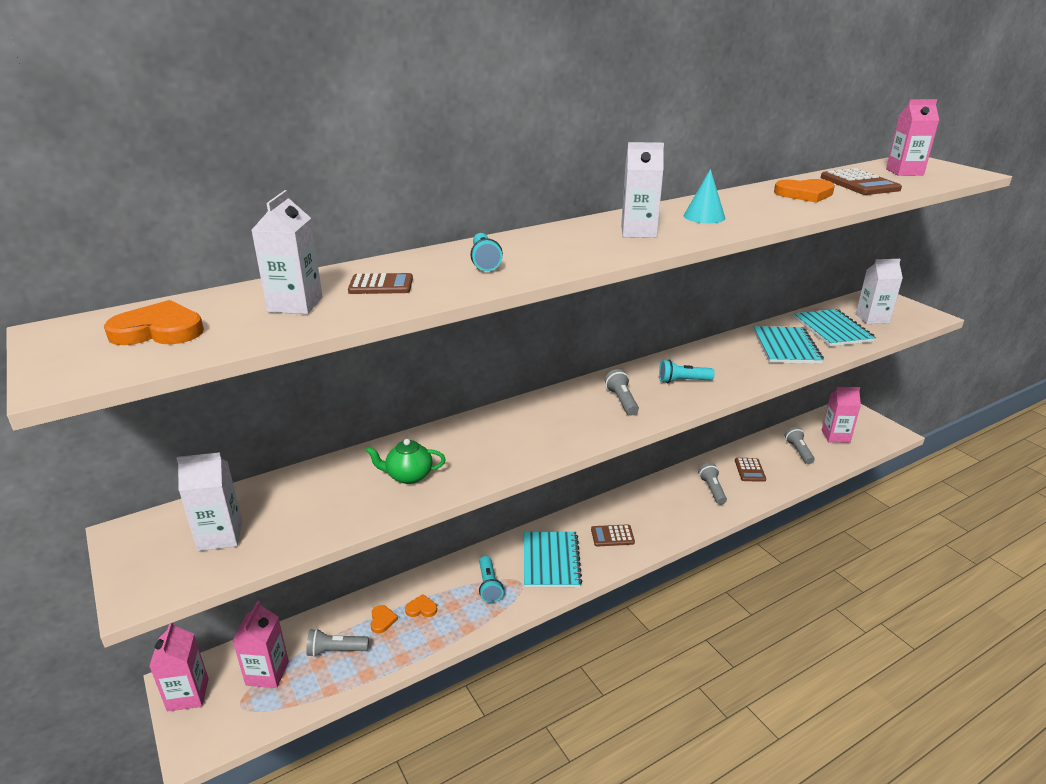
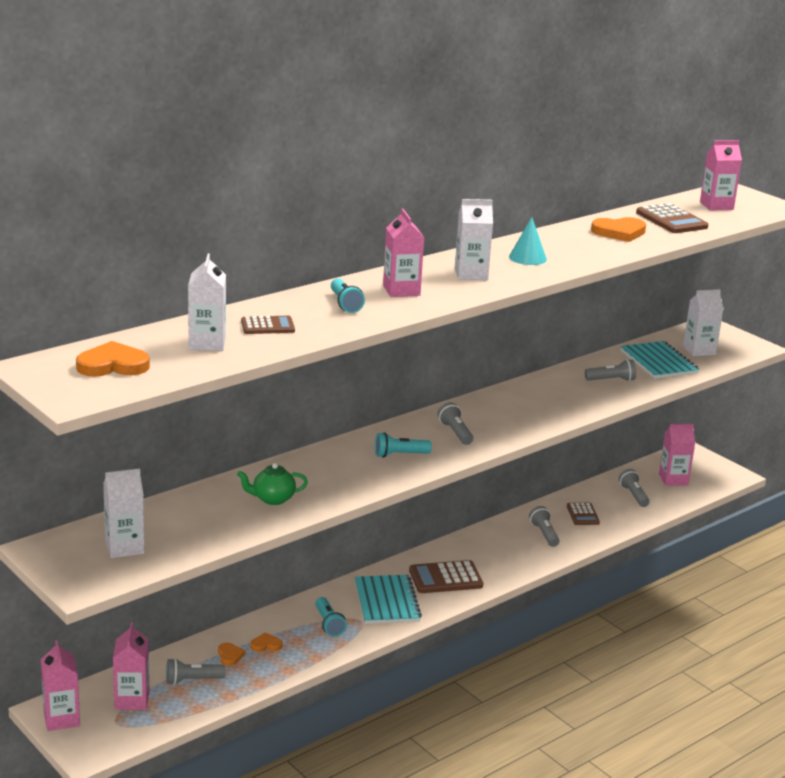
camera: 10 degrees left, 5 degrees down
brown calculator [591,524,635,547] -> brown calculator [409,560,483,593], size x1.60
turquoise flashlight [659,360,715,383] -> turquoise flashlight moved to [375,432,432,458]
turquoise notebook [753,326,824,364] -> grey flashlight [585,359,636,381]
none -> pink carton [383,208,425,297]

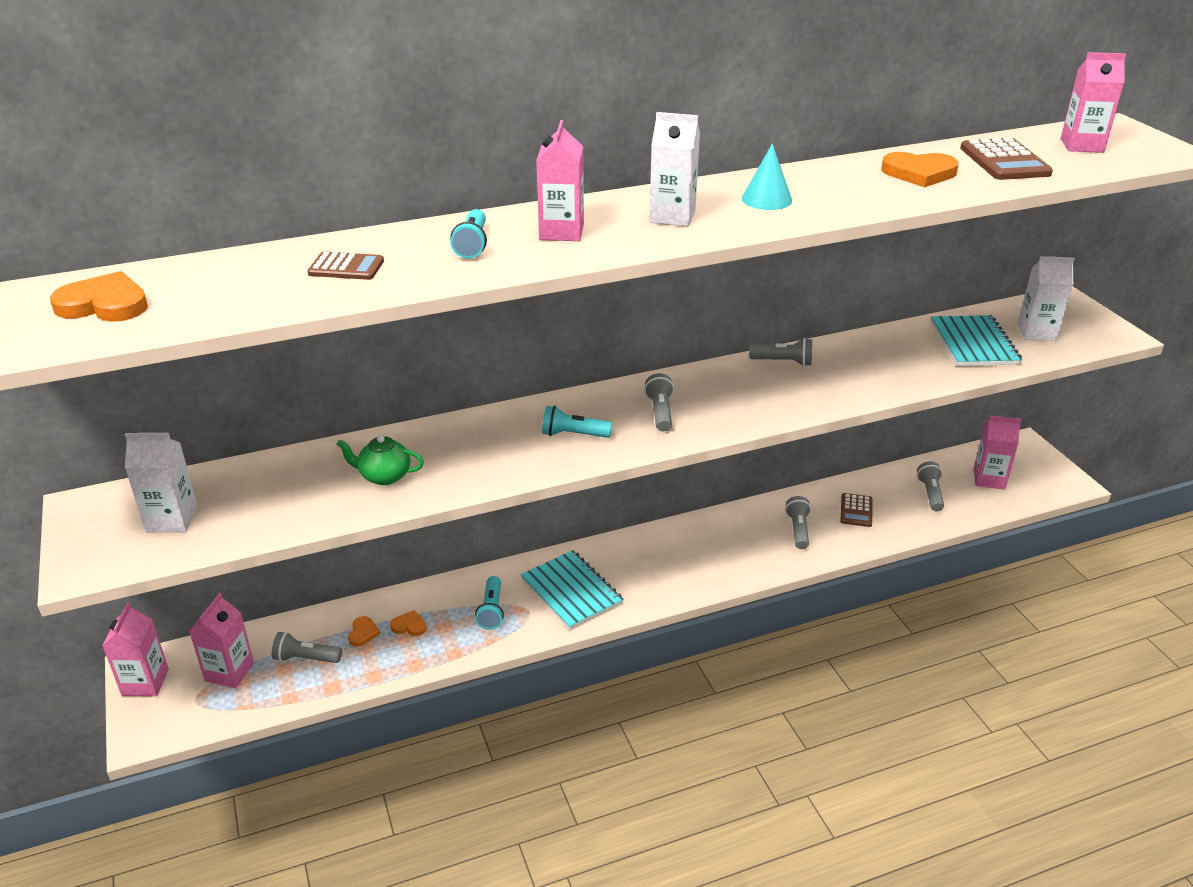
camera: 20 degrees right, 10 degrees up
white carton [188,254,226,351] -> none
turquoise notebook [355,575,422,624] -> turquoise notebook turned 45 degrees counterclockwise [521,550,624,630]
brown calculator [409,560,483,593] -> none
grey flashlight [585,359,636,381] -> grey flashlight moved to [749,338,812,366]

